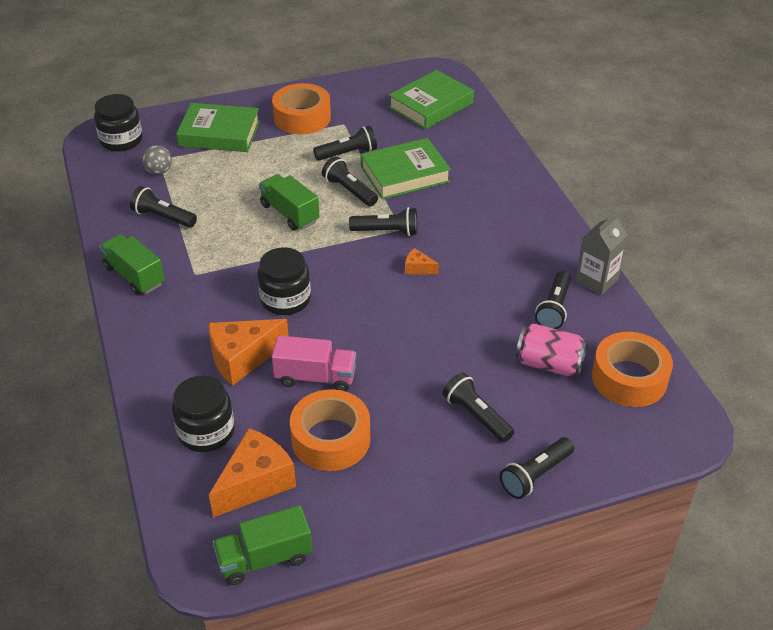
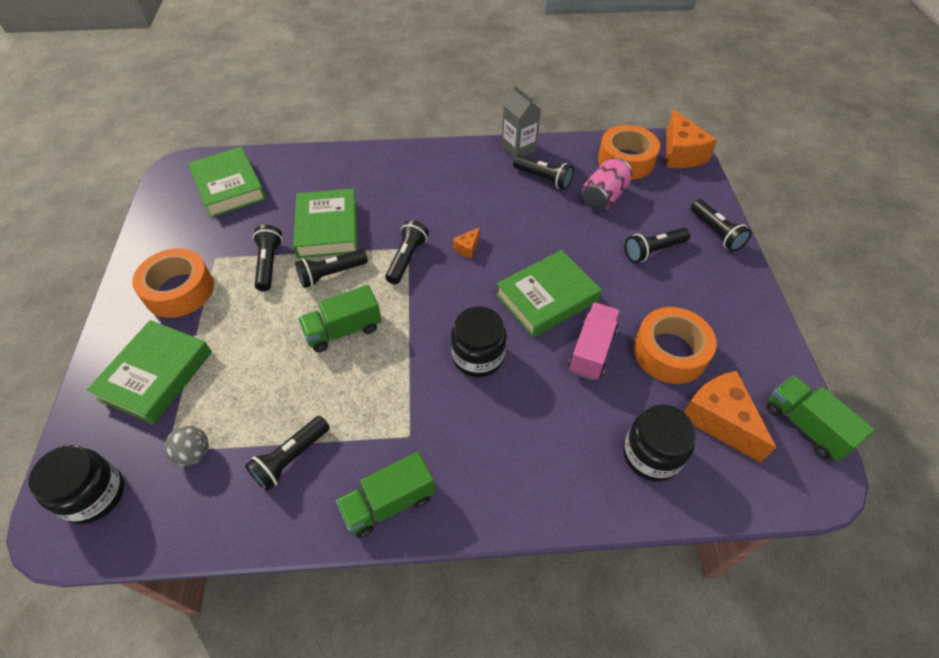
camera: 75 degrees left, 10 degrees up
orange cheese [208,319,289,386] -> orange cheese moved to [666,110,717,168]
green truck [212,505,312,585] -> green truck turned 150 degrees clockwise [766,375,874,461]
none -> green book [496,250,602,338]

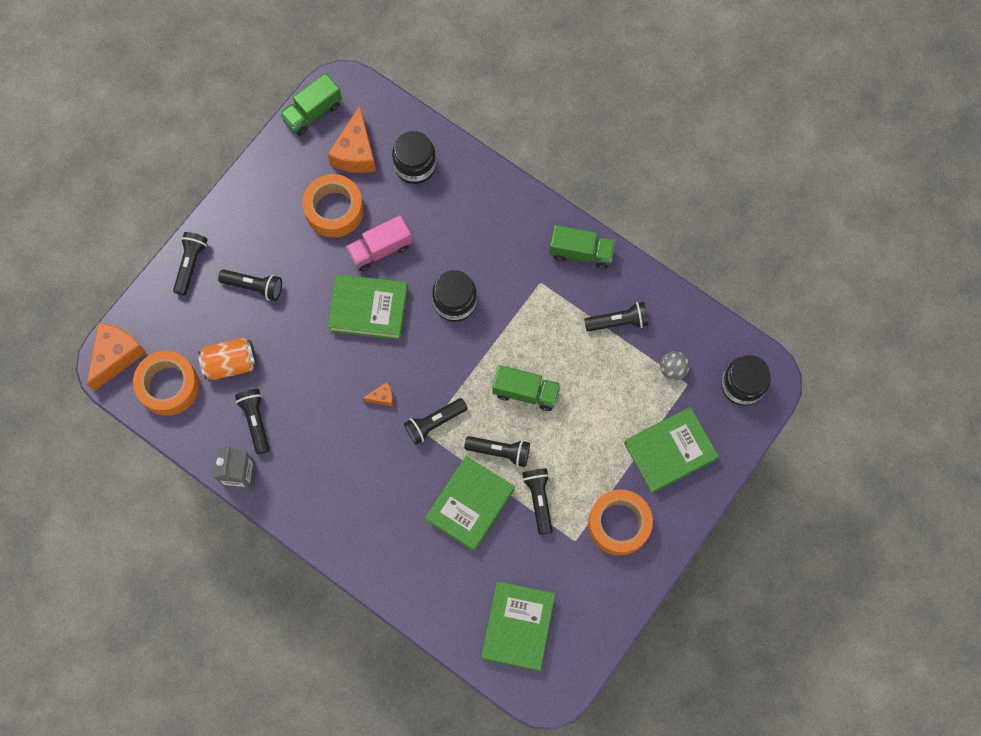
camera: 140 degrees left, 20 degrees up
black flashlight [253,225,283,291] -> black flashlight turned 135 degrees clockwise [522,468,553,535]
pink can [582,158,632,210] -> orange can [198,338,257,380]
green truck [766,375,874,461] -> green truck turned 45 degrees clockwise [280,73,342,136]

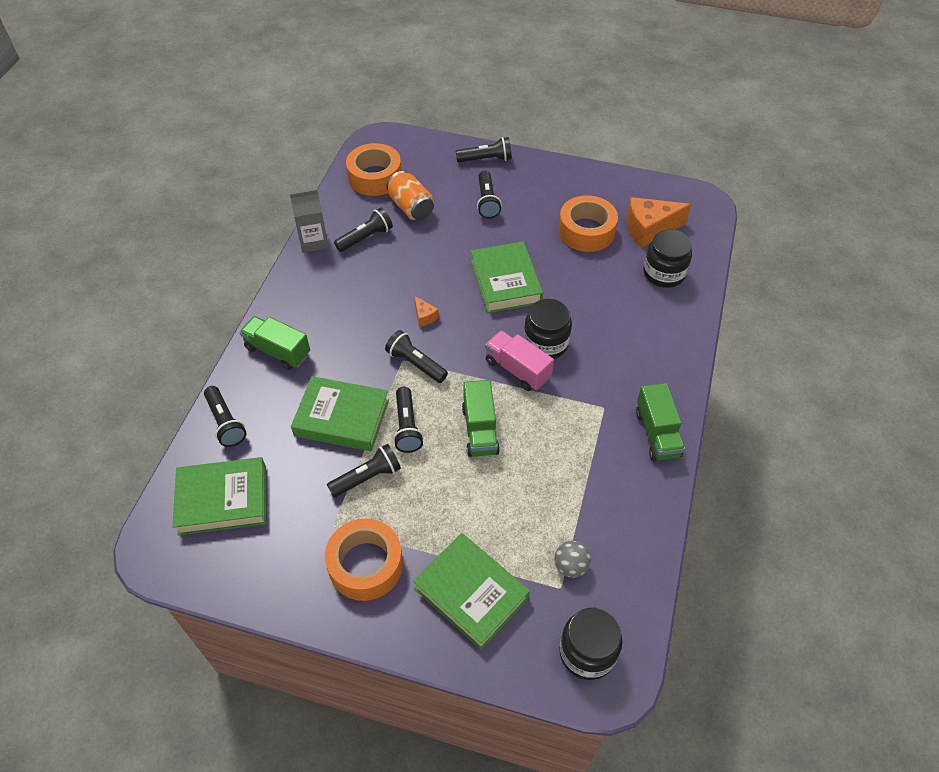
camera: 70 degrees right, 20 degrees down
orange cheese [87,322,147,391] -> none
green truck [280,73,342,136] -> green truck moved to [240,316,310,370]
pink truck [346,215,412,271] -> pink truck moved to [485,330,554,391]
black flashlight [584,302,648,332] -> black flashlight moved to [204,386,246,447]

